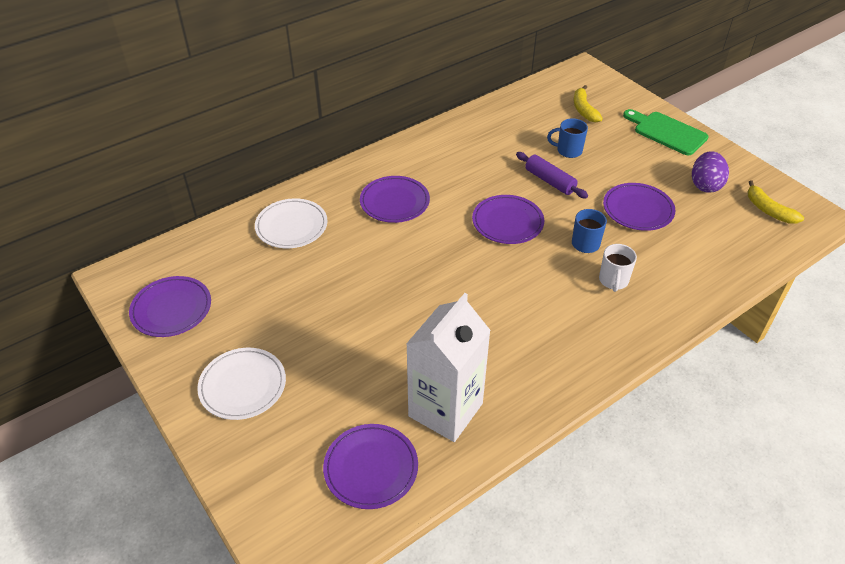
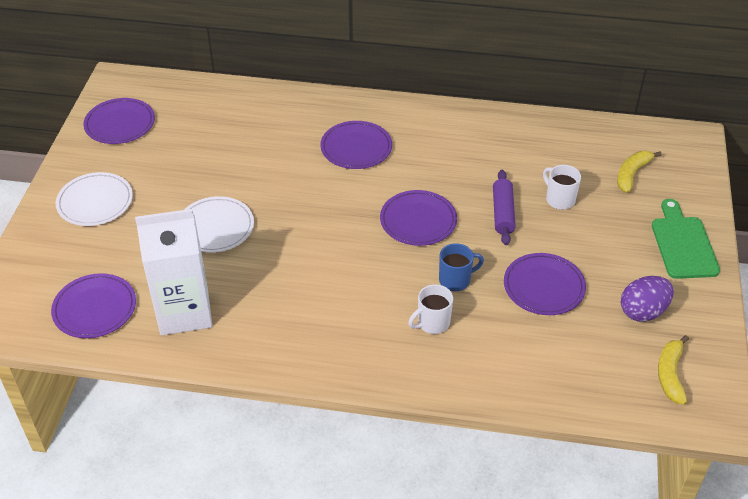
camera: 45 degrees right, 0 degrees up
white plate [255,198,328,248] -> white plate moved to [184,196,254,253]
blue mug [547,118,588,158] -> white mug [543,165,581,210]

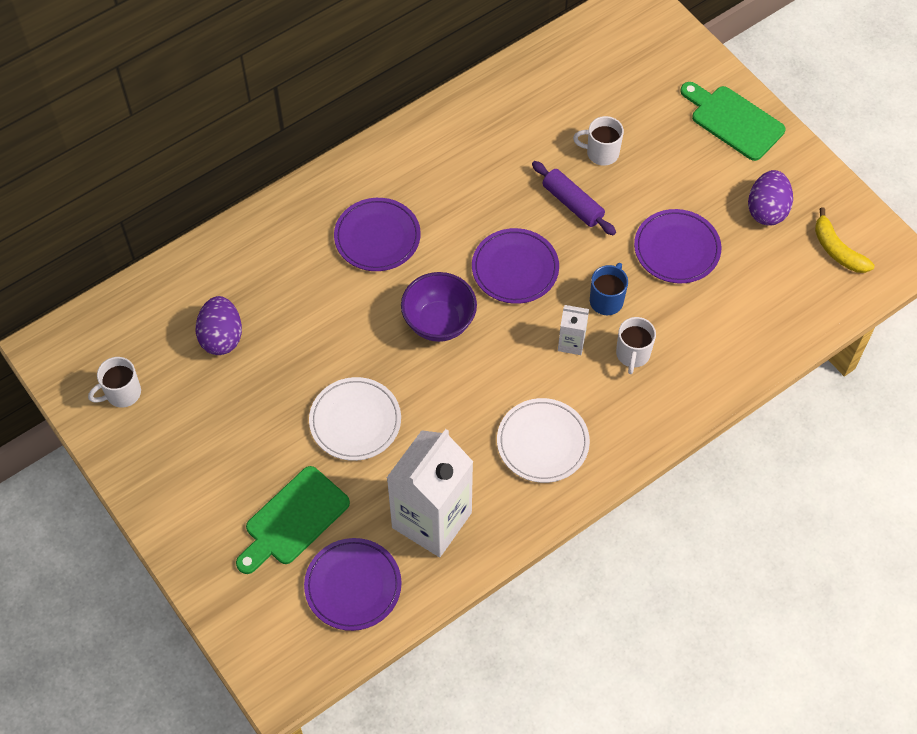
camera: 45 degrees left, 15 degrees up
white plate [56,172,133,226] -> white plate moved to [497,398,590,483]
purple plate [83,98,155,144] -> white mug [88,357,141,407]
yellow banana [617,151,661,193] -> none
none -> purple egg [196,296,242,355]
none -> green cutting board [236,466,350,574]
none -> purple bowl [401,272,477,342]
none -> white carton [558,305,589,355]

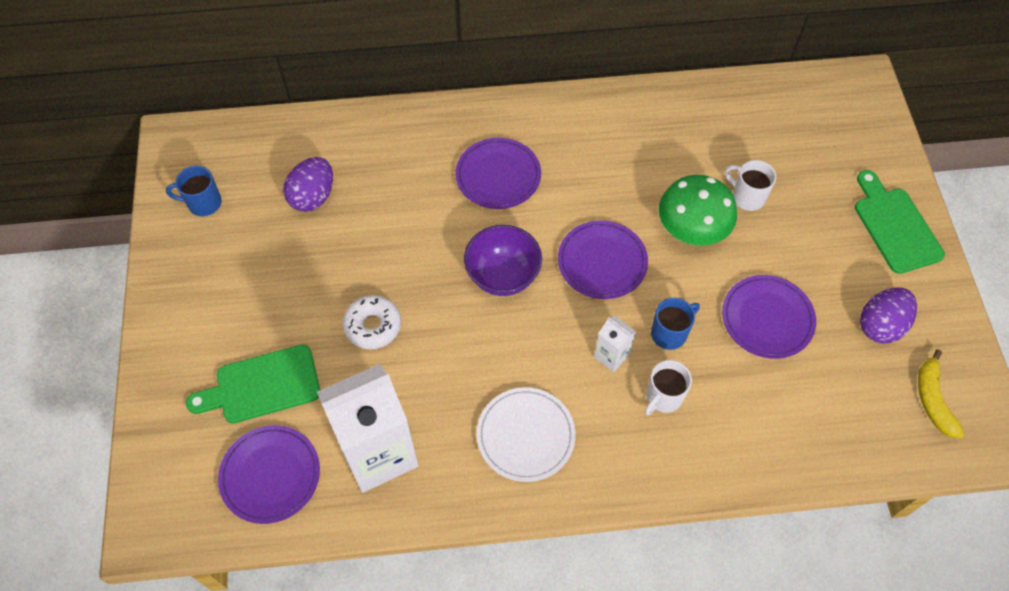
camera: 30 degrees right, 0 degrees up
white mug [88,357,141,407] -> blue mug [166,166,222,216]
white plate [309,377,401,461] -> white donut [343,295,401,349]
purple rolling pin [532,161,616,235] -> green mushroom [659,175,737,246]

